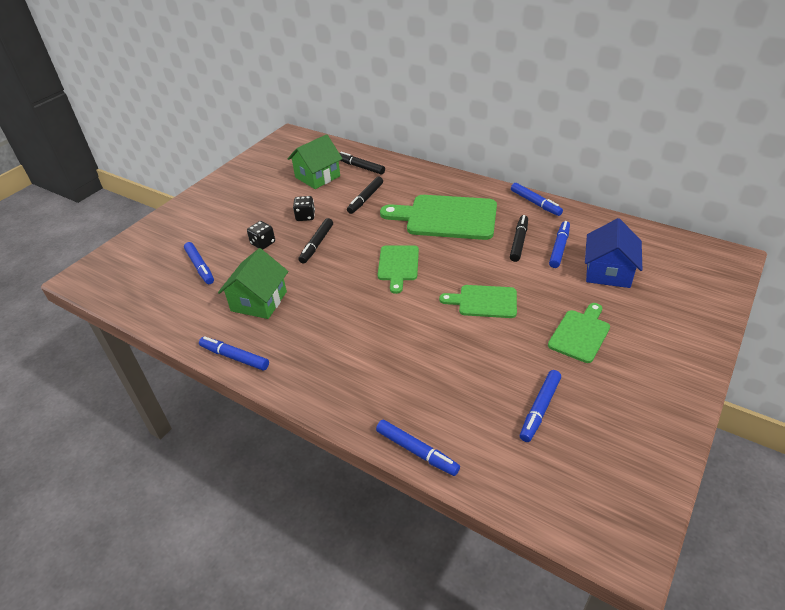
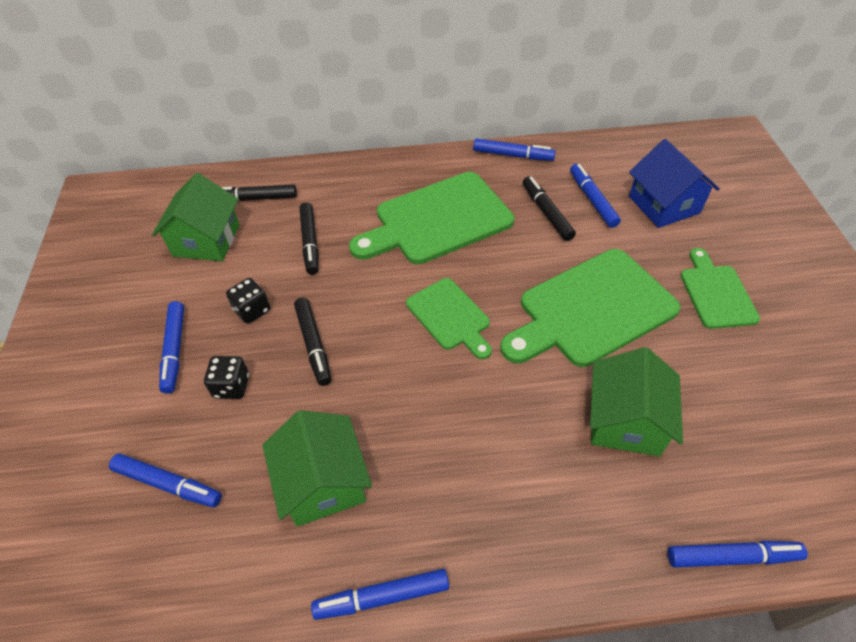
camera: 40 degrees left, 10 degrees up
green cutting board [439,285,517,318] -> green cutting board [500,249,681,367], size x1.78
blue marker [520,370,561,442] -> blue marker moved to [159,301,184,394]
none -> green house [590,347,683,456]

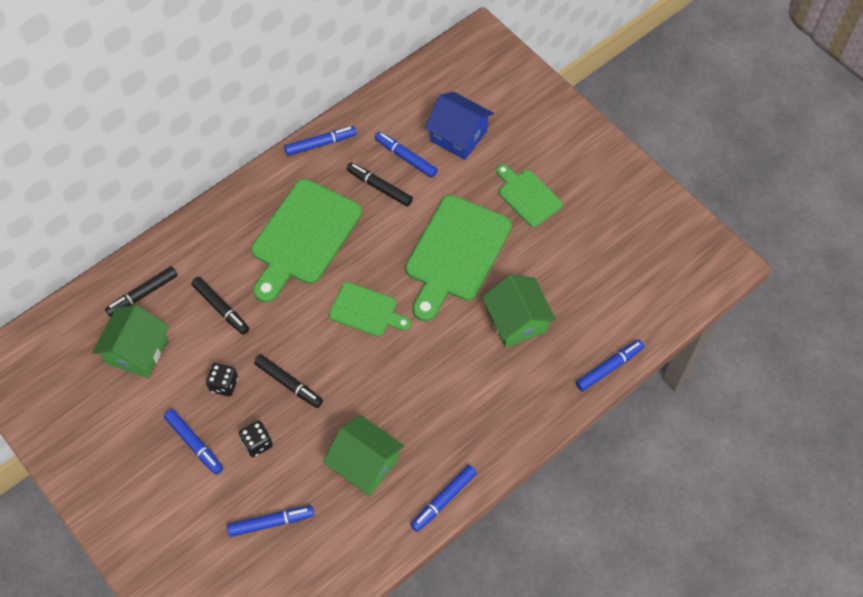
camera: 35 degrees left, 10 degrees up
green house [152,173,240,261] -> green house turned 45 degrees clockwise [92,305,169,378]

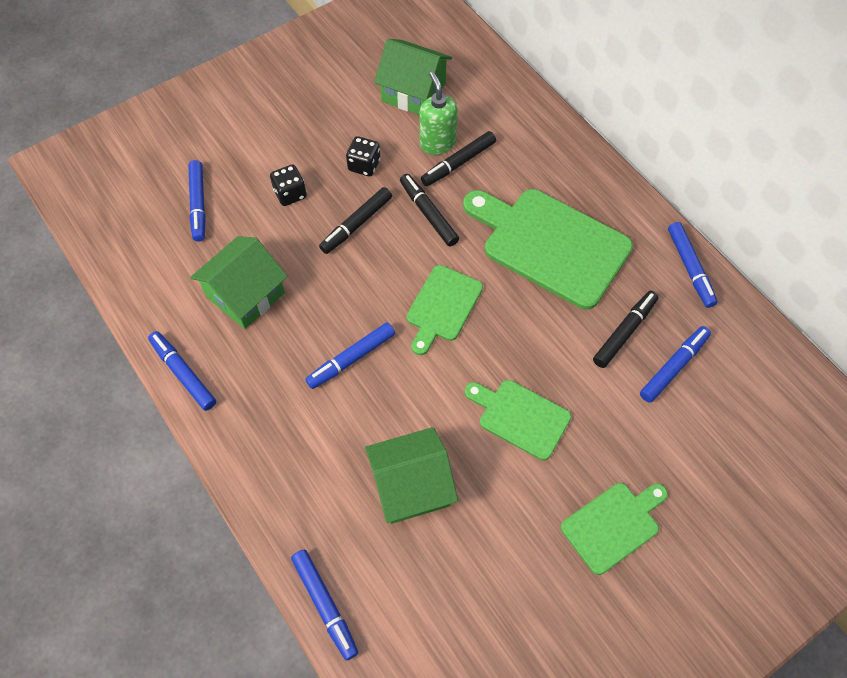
camera: 95 degrees right, 0 degrees up
black marker [105,267,178,317] -> black marker moved to [400,174,459,247]
blue marker [164,409,223,475] -> blue marker moved to [305,323,395,389]
green cutting board [405,195,512,321] -> green cutting board [465,380,571,460], size x0.56
blue house [425,92,494,160] -> none
none -> green soap dispenser [419,71,458,155]

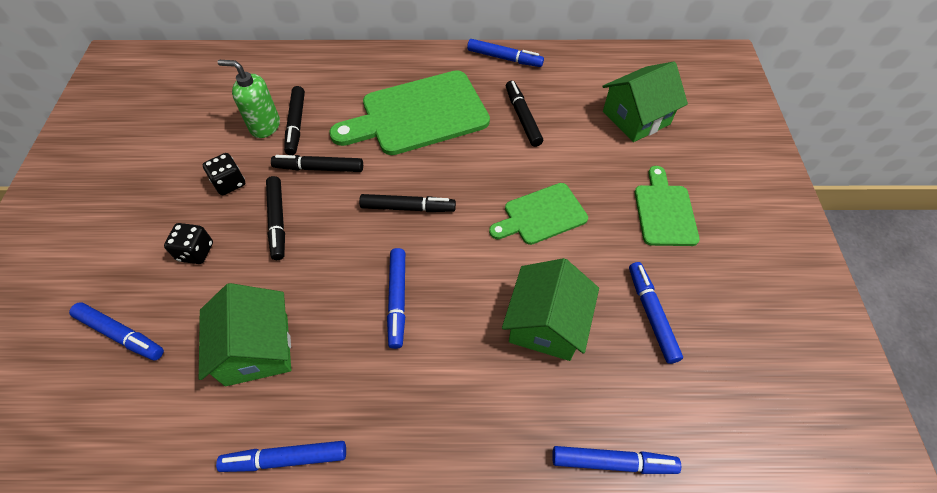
camera: 55 degrees left, 5 degrees down
green house [374,39,452,115] -> green house moved to [602,61,688,142]
green cutting board [407,265,483,355] -> black marker [359,194,456,212]
blue marker [640,326,711,403] -> blue marker moved to [629,262,683,364]

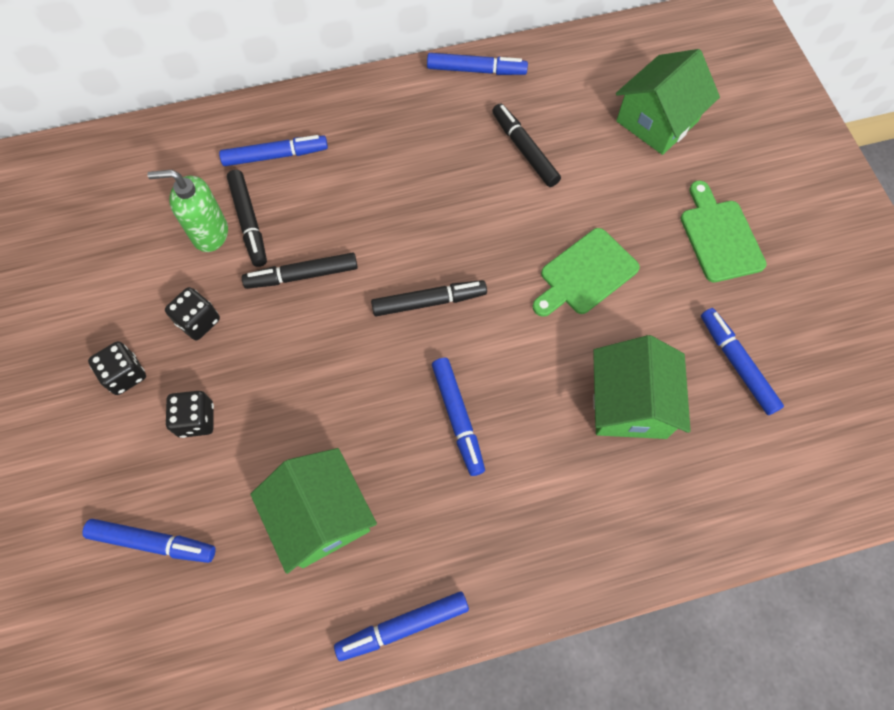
camera: 15 degrees left, 10 degrees up
black marker [266,176,285,260] -> none
green cutting board [329,70,490,155] -> none
blue marker [552,446,681,474] -> blue marker moved to [219,135,328,166]
none -> black dice [88,341,146,395]

